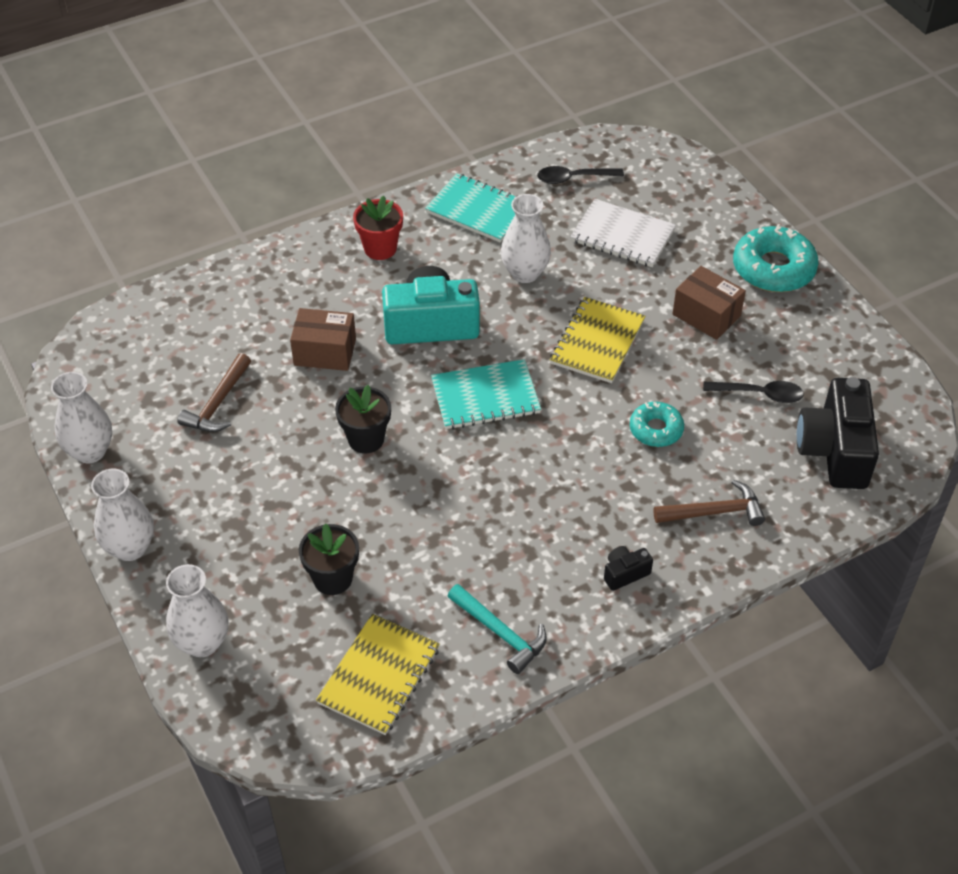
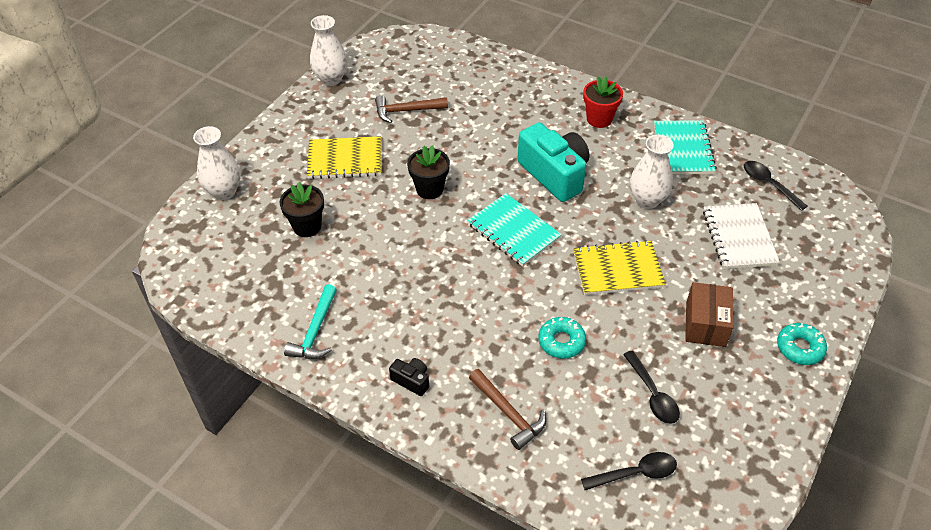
camera: 60 degrees right, 0 degrees up
white vase [91,469,154,561] -> none
brown box [290,308,356,371] -> none
yellow notebook [316,614,440,735] -> yellow notebook moved to [307,136,382,179]
turquoise donut [733,224,819,292] -> turquoise donut [777,323,827,365], size x0.59
black camera [797,377,879,489] -> black spoon [581,452,677,490]

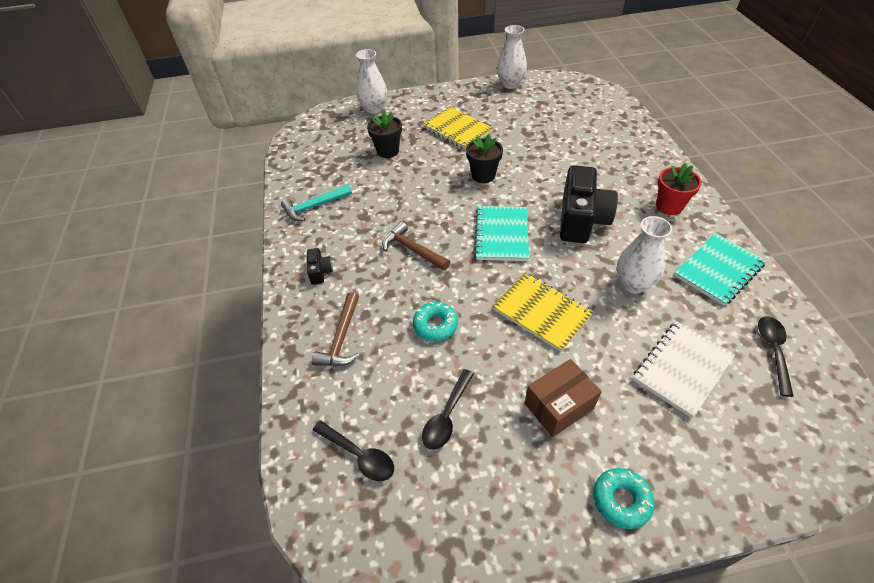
camera: 50 degrees right, 0 degrees up
brown hammer [375,95,448,123] -> brown hammer moved to [382,222,450,271]
turquoise camera [517,122,589,202] -> black camera [560,165,618,243]

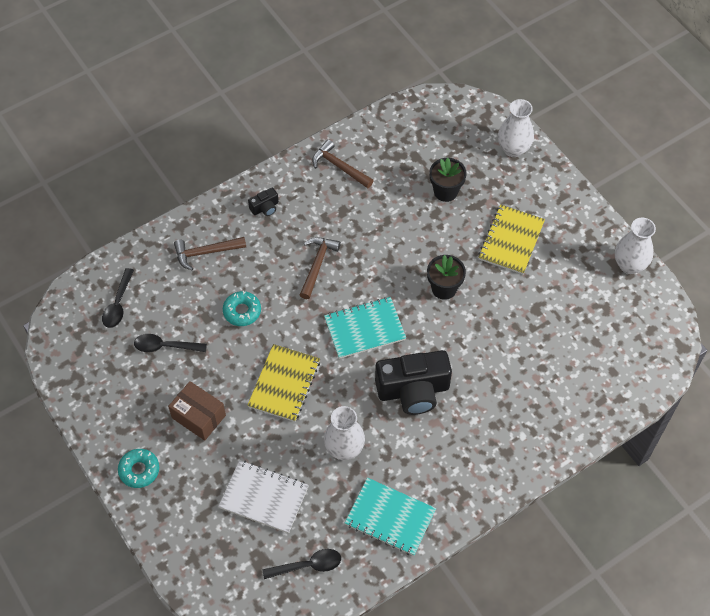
camera: 65 degrees right, 10 degrees up
turquoise hammer [281,184,352,221] -> brown hammer [312,139,374,188]
red flower pot [656,163,702,215] -> none

